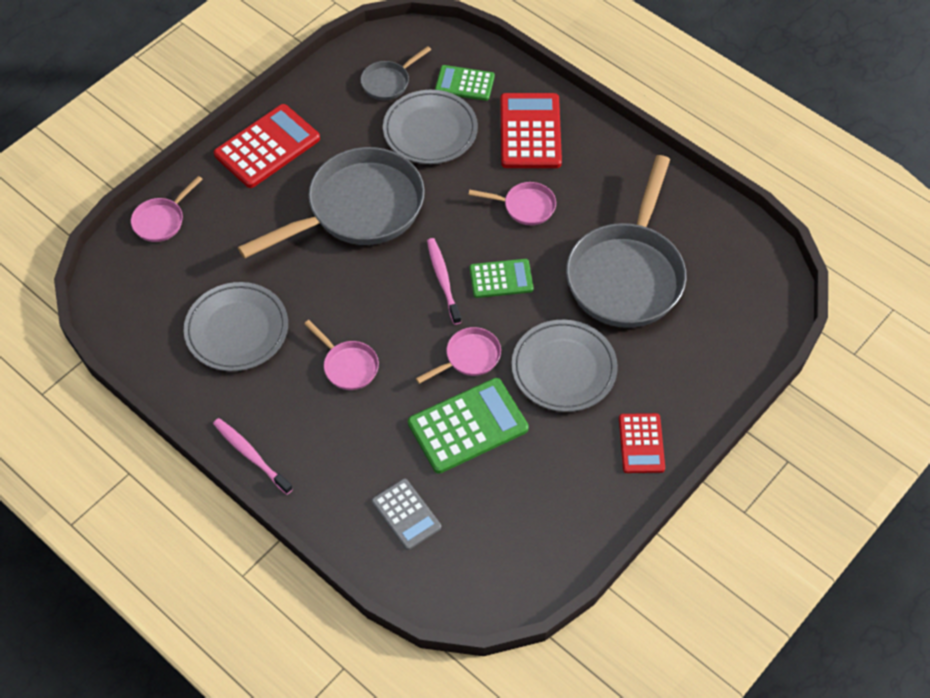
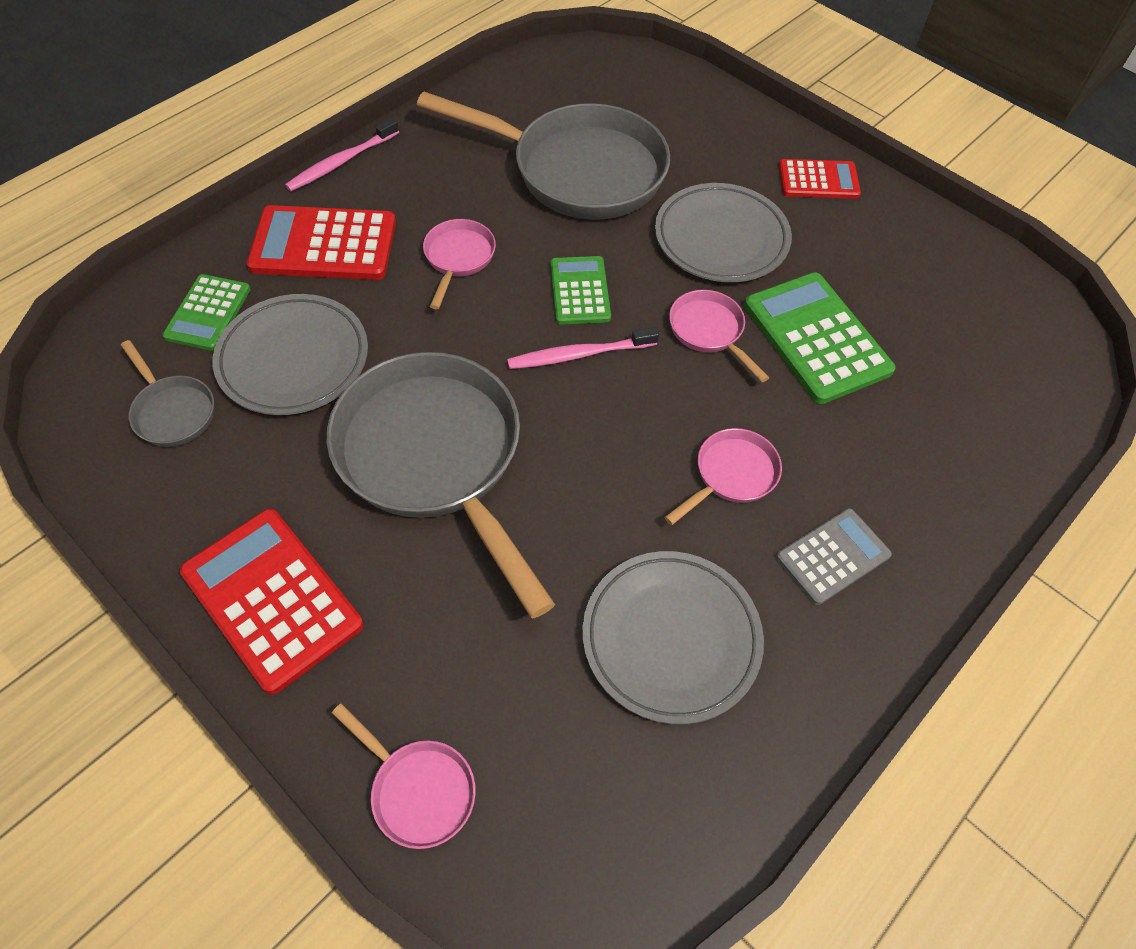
camera: 90 degrees left, 0 degrees up
pink toothbrush [213,418,293,495] -> pink toothbrush moved to [285,118,399,191]
grey calculator [372,479,441,550] -> grey calculator moved to [776,508,892,605]

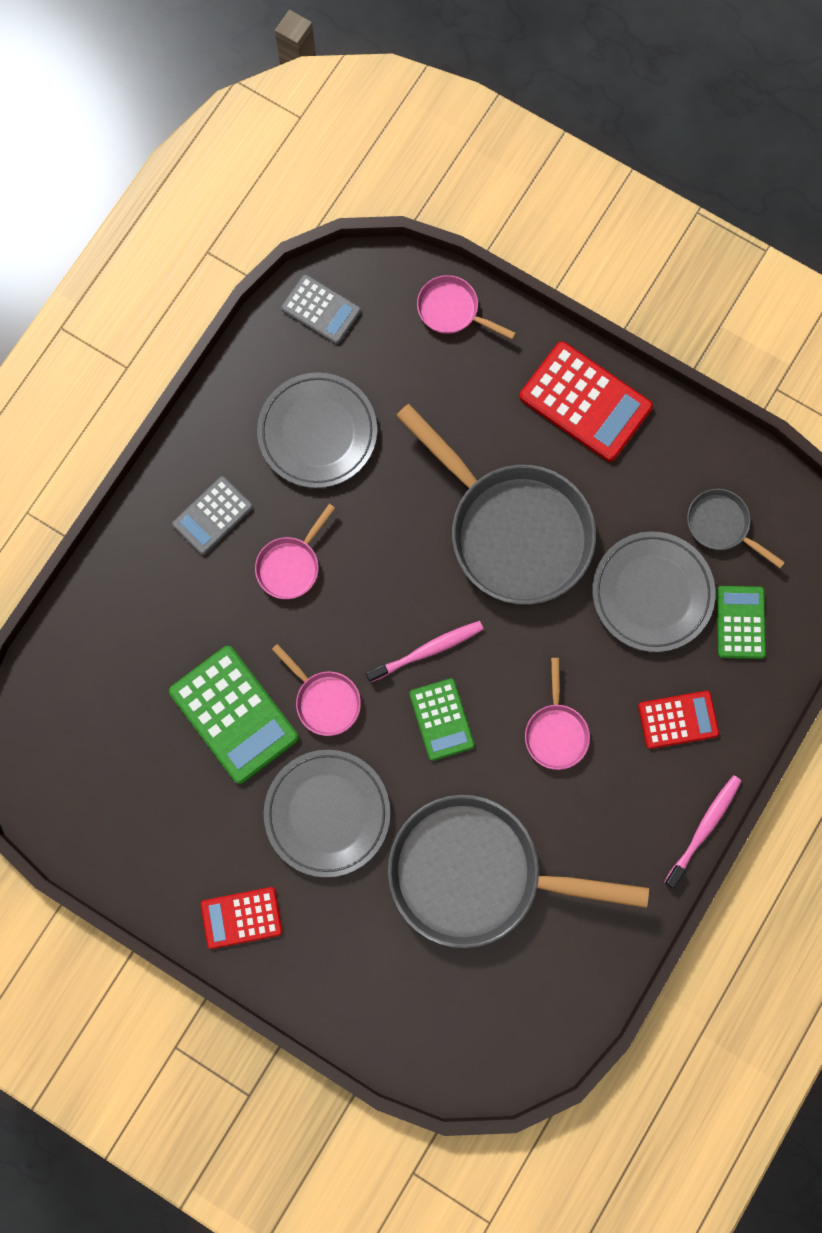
camera: 170 degrees right, 20 degrees up
red calculator [247,205,396,280] -> red calculator [638,691,719,749], size x0.61
none -> grey calculator [281,274,361,344]

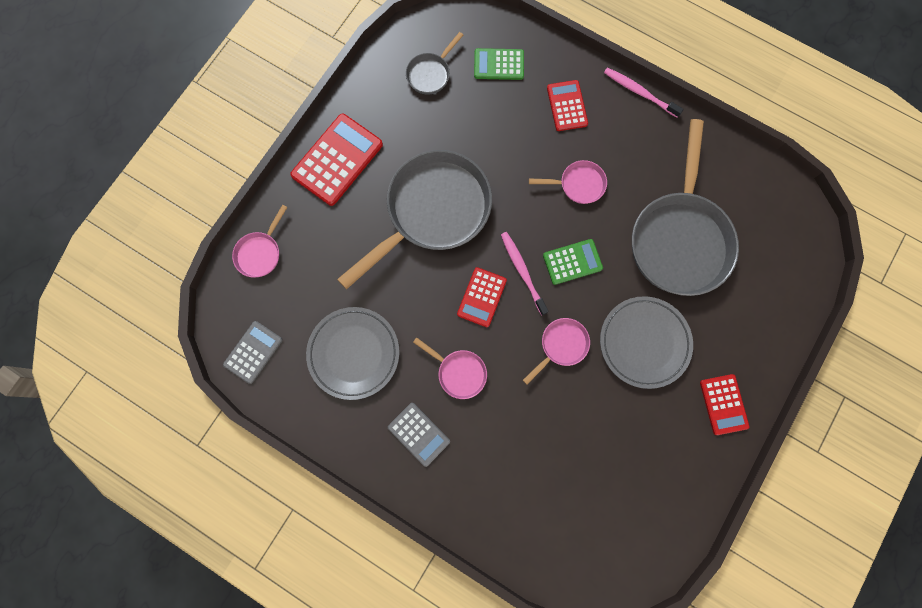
camera: 90 degrees left, 0 degrees up
green calculator [169,646,299,784] -> none
grey plate [592,531,715,652] -> none
none -> red calculator [457,267,507,327]

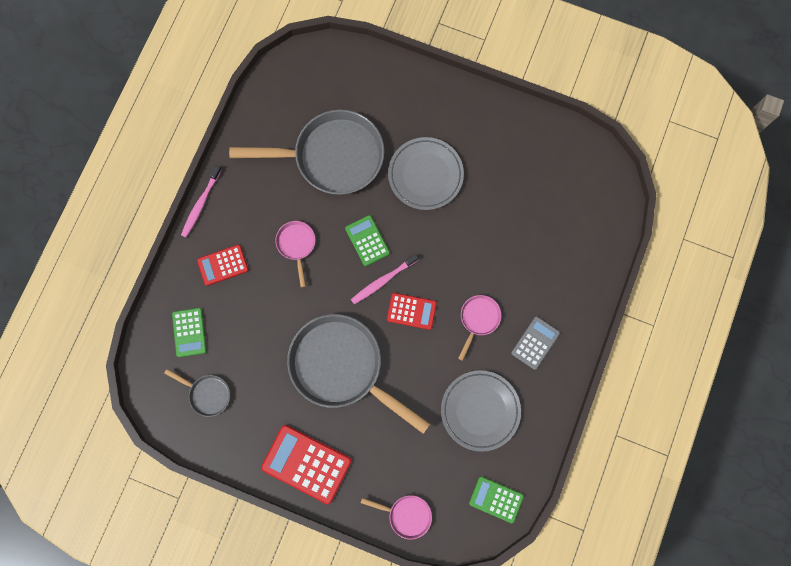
camera: 100 degrees left, 0 degrees up
grey calculator [223,321,283,384] -> green calculator [469,476,524,523]
pink pan [523,318,590,385] -> none
red calculator [700,374,749,435] -> none

